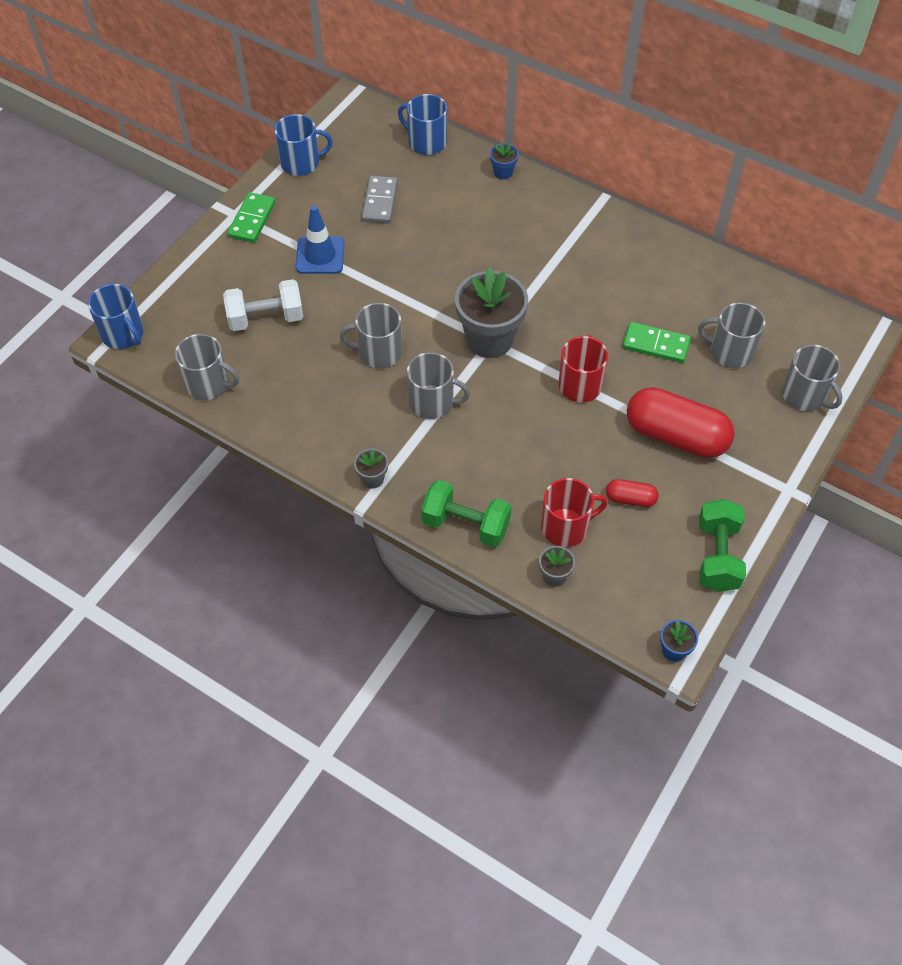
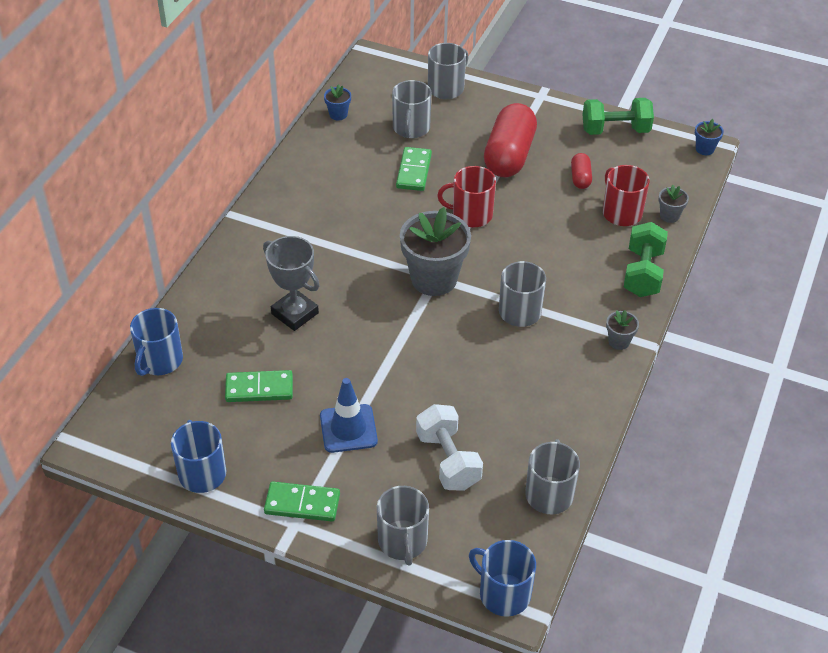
camera: 100 degrees left, 10 degrees down
blue mug [88,284,144,349] -> blue mug turned 90 degrees counterclockwise [469,540,536,617]
grey mug [340,303,402,368] -> grey mug moved to [377,486,429,566]
grey domino [362,176,398,224] -> green domino [225,370,293,402]
blue flower pot [490,142,519,180] -> blue flower pot moved to [324,84,351,120]
none -> grey trophy [263,236,320,331]

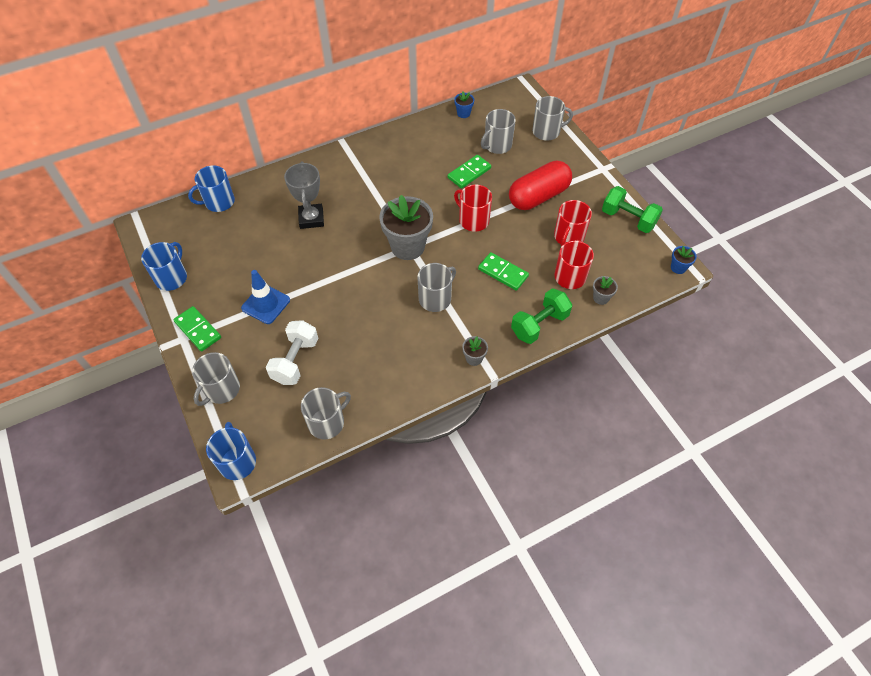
camera: 40 degrees right, 10 degrees up
green domino [225,370,293,402] -> green domino moved to [478,252,529,291]
red capsule [571,153,592,189] -> red mug [554,200,592,247]

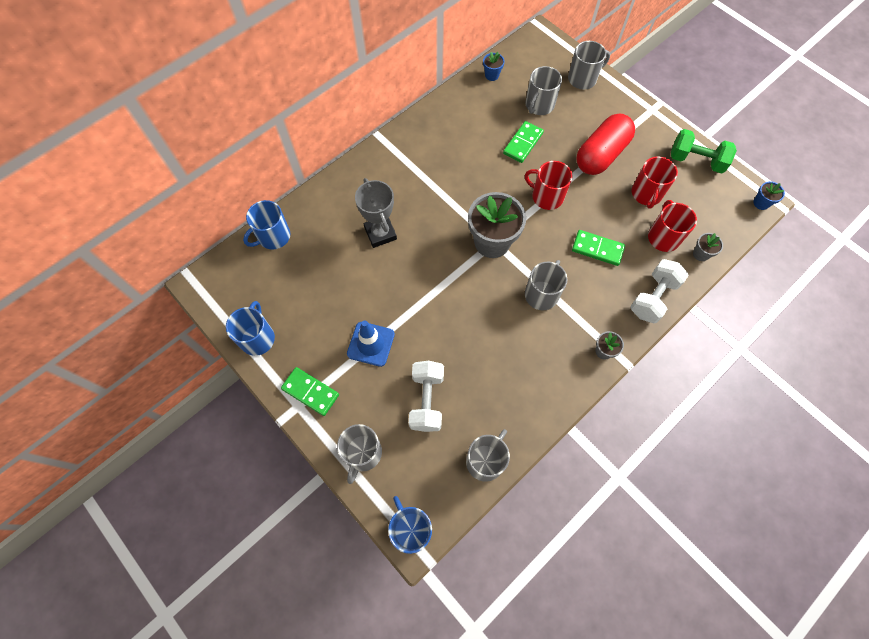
camera: 15 degrees left, 10 degrees up
green dumbbell [511,288,572,344] -> white dumbbell [630,259,688,323]

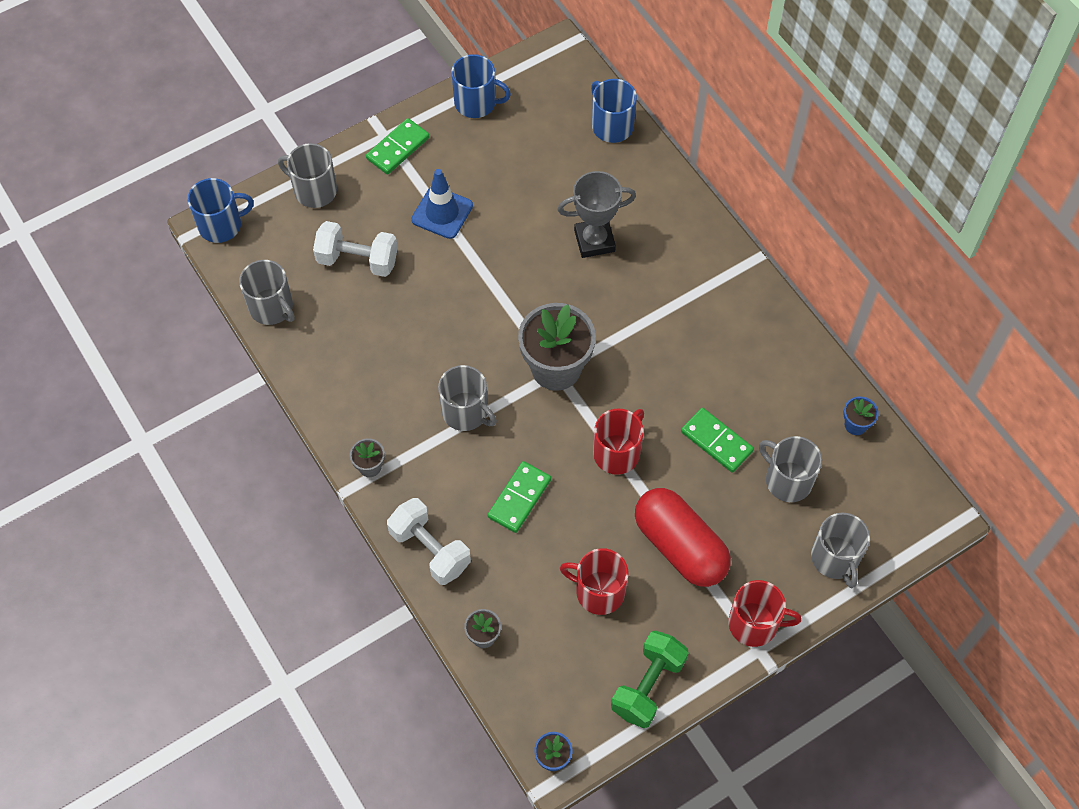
camera: 100 degrees right, 5 degrees down
red mug [648,200,697,252] -> red mug moved to [728,580,802,647]

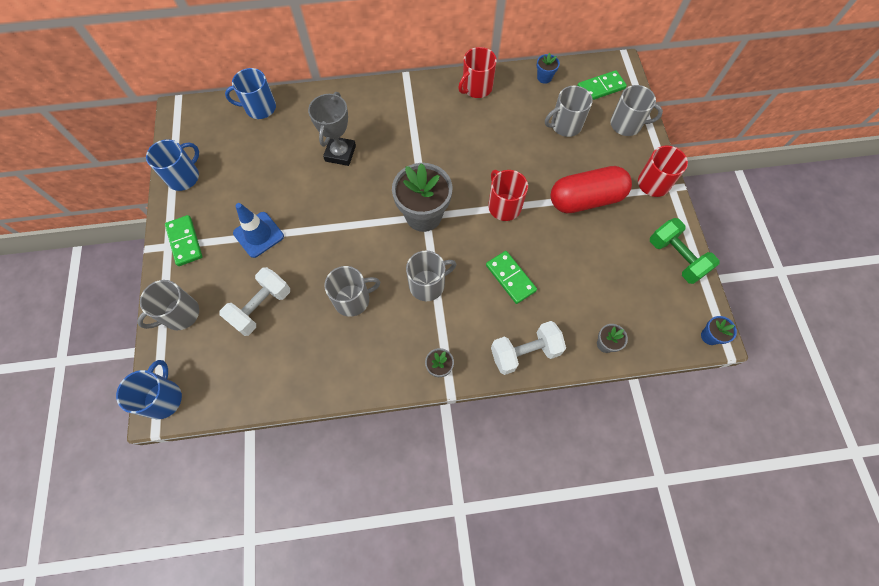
camera: 65 degrees left, 5 degrees up
grey mug [239,260,295,325] -> grey mug moved to [324,266,380,317]
red mug [560,548,628,615] -> red mug moved to [458,47,497,98]
green domino [681,408,754,473] -> green domino moved to [577,70,627,100]

